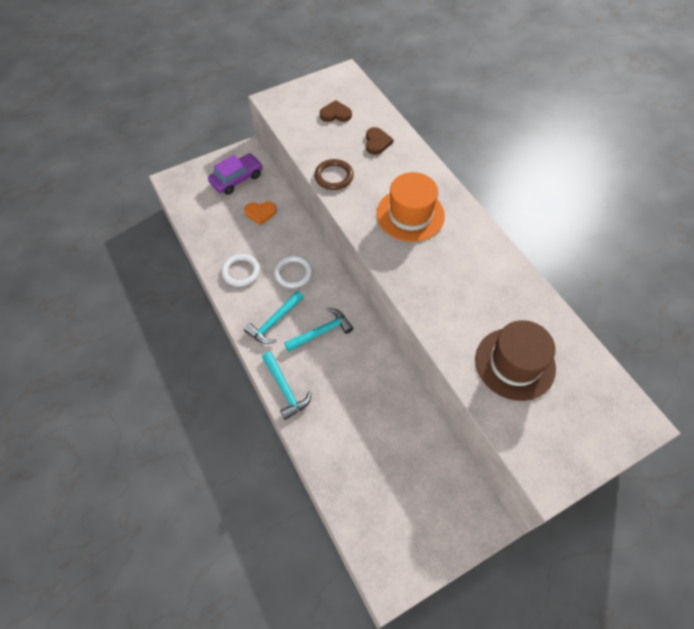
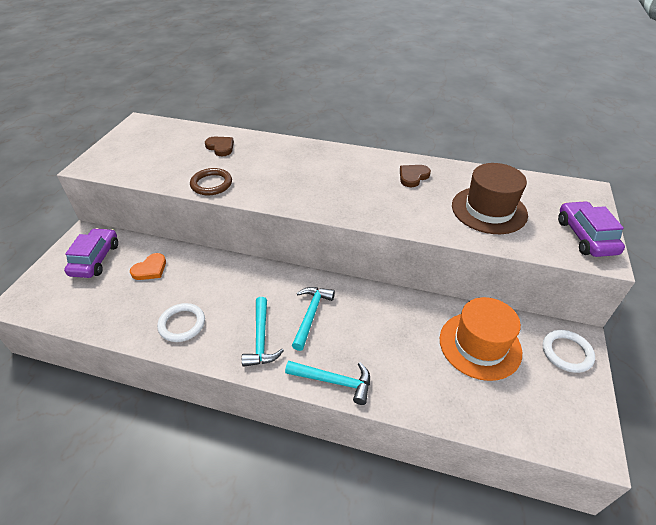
camera: 45 degrees left, 15 degrees down
white ring [274,255,312,288] -> white ring moved to [542,330,595,373]
brown heart [320,100,352,122] -> brown heart moved to [400,165,431,187]
orange hat [376,172,445,242] -> orange hat moved to [440,297,522,381]
none -> purple car [558,201,625,257]

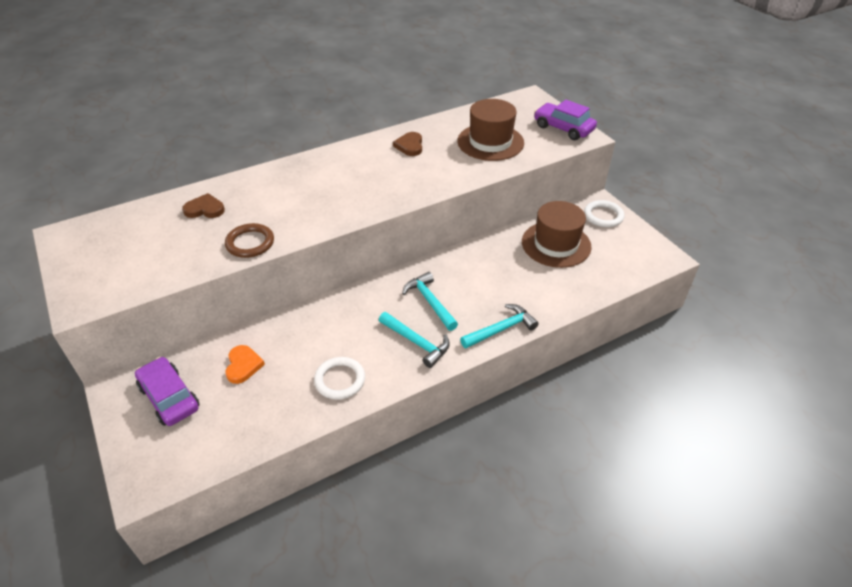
camera: 45 degrees left, 0 degrees up
orange hat [440,297,522,381] -> brown hat [522,201,592,268]

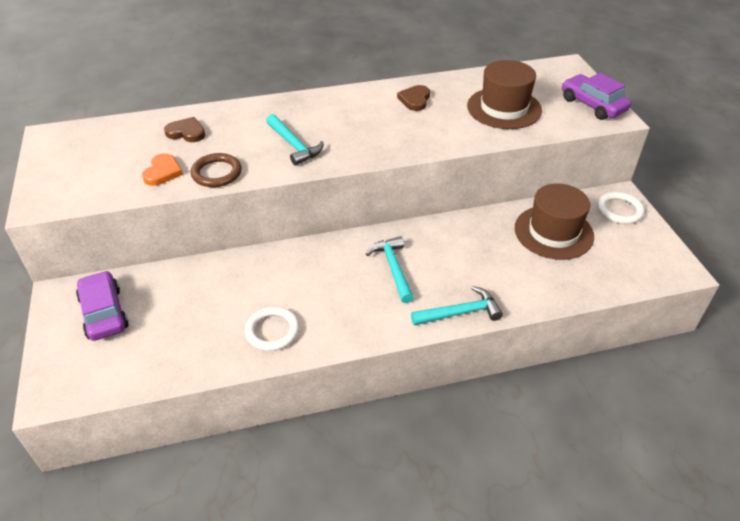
camera: 15 degrees right, 0 degrees up
orange heart [225,345,265,384] -> orange heart moved to [142,153,183,186]
turquoise hammer [379,312,450,368] -> turquoise hammer moved to [266,114,324,166]

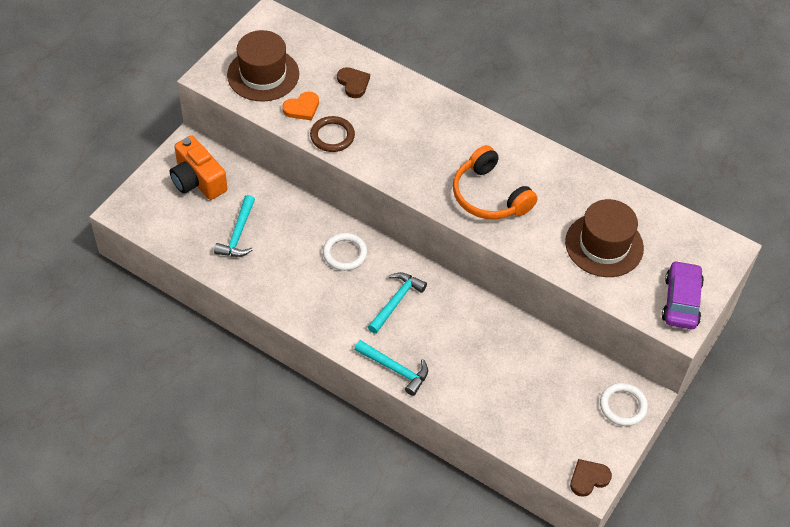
camera: 45 degrees right, 10 degrees up
purple car [76,271,129,341] -> orange camera [170,135,228,200]
white ring [245,307,299,351] -> white ring moved to [323,233,368,271]
turquoise hammer [266,114,324,166] -> turquoise hammer moved to [214,195,255,257]
brown heart [397,85,430,111] -> brown heart moved to [570,459,612,497]
brown hat [515,184,594,260] -> brown hat moved to [227,30,299,102]
none -> orange headphones [453,145,538,220]

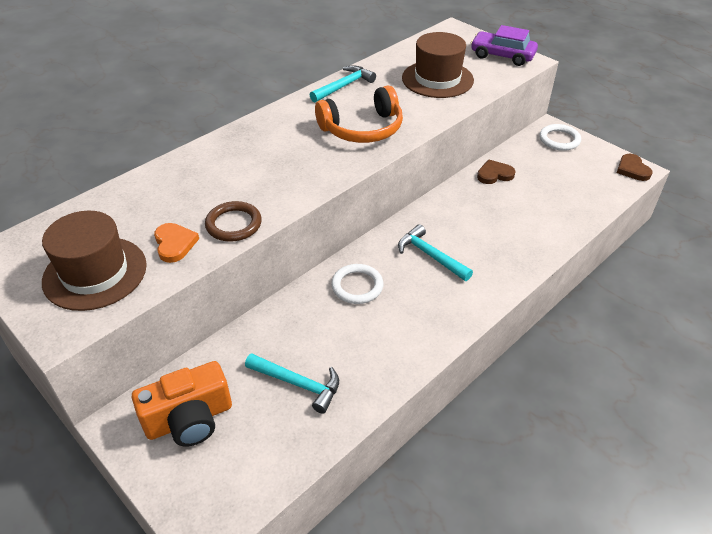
camera: 75 degrees left, 10 degrees down
brown heart [337,67,370,98] -> brown heart moved to [477,160,516,184]
turquoise hammer [354,340,428,396] -> turquoise hammer moved to [310,65,376,102]

